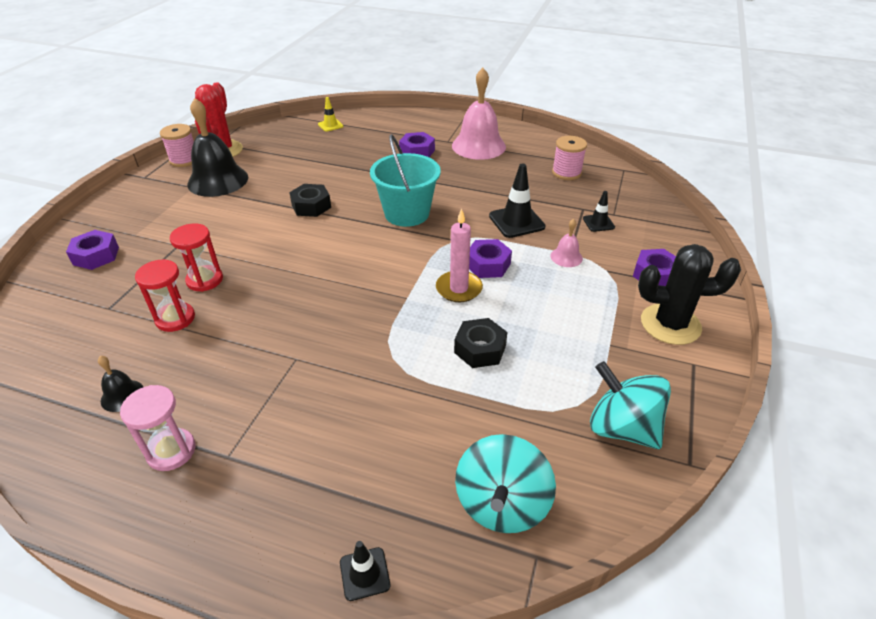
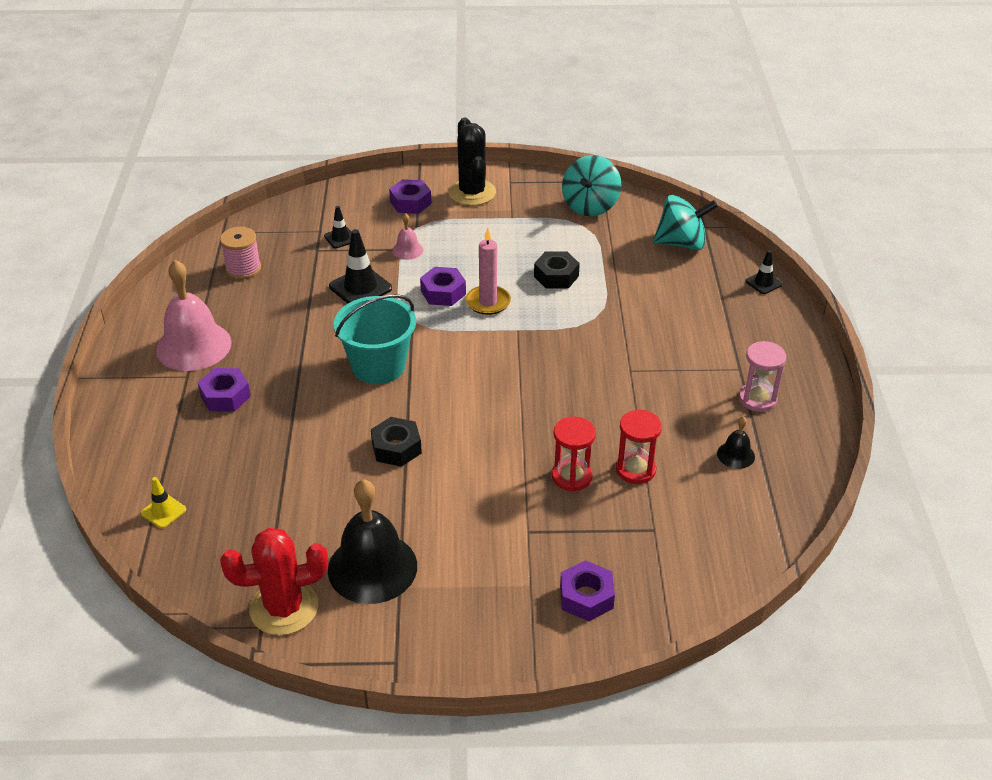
camera: 110 degrees left, 0 degrees up
pink spool [160,124,194,167] -> none

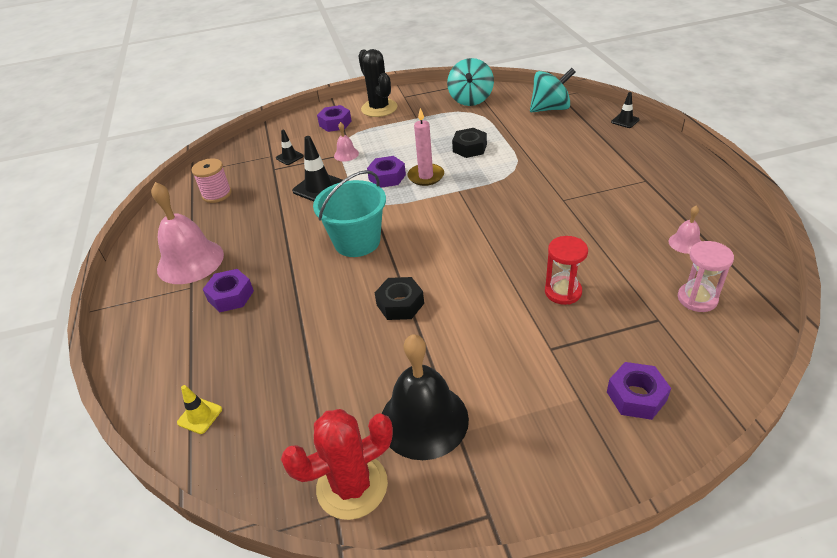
camera: 10 degrees left, 0 degrees up
red hourglass [616,410,662,484] -> none
black bell [717,416,755,469] -> pink bell [669,206,701,254]
pink hourglass [739,341,786,412] -> pink hourglass moved to [678,241,734,312]

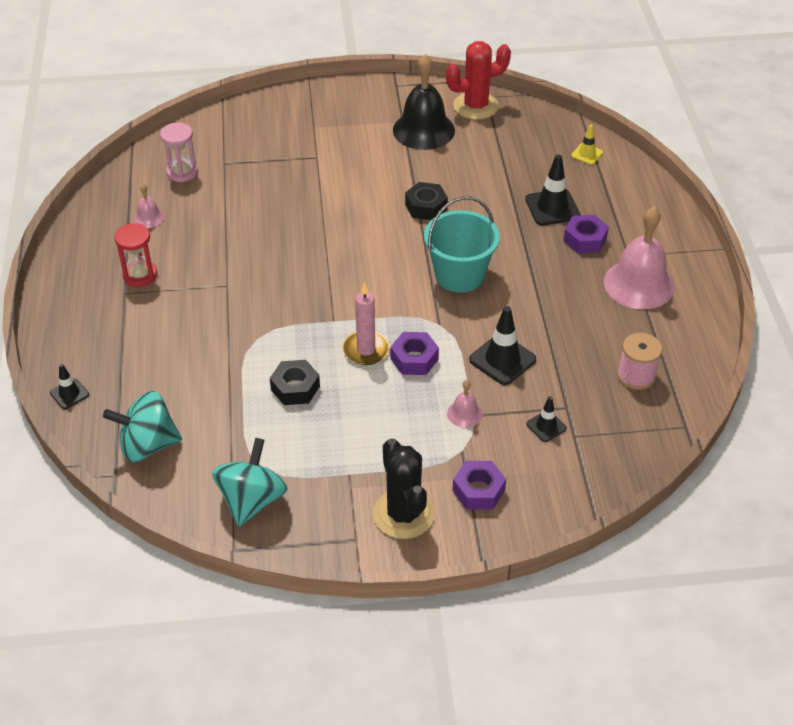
camera: 175 degrees left, 5 degrees up
red hourglass [545,236,588,305] -> red hourglass moved to [114,223,157,287]
purple nut [607,362,671,420] -> none
none -> black traffic cone [525,154,580,225]

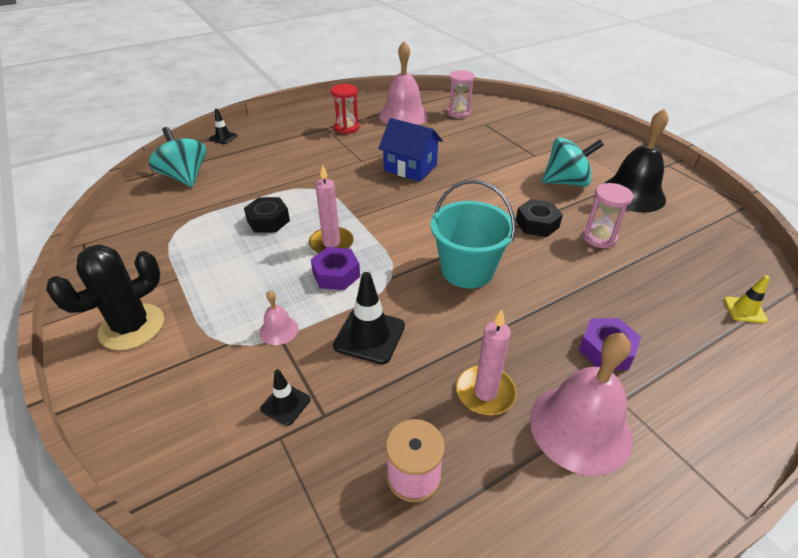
camera: 65 degrees right, 5 degrees down
pink bell [134,184,165,228] -> pink bell [379,41,429,125], size x2.18
turquoise spinning top [212,438,287,527] -> turquoise spinning top moved to [542,137,604,187]
red cactus [446,41,511,120] -> none
purple nut [452,461,506,509] -> none
black traffic cone [525,154,580,225] -> none
none -> blue house [378,118,443,182]
none -> pink candle [456,310,517,415]
none -> pink hourglass [582,183,633,248]

